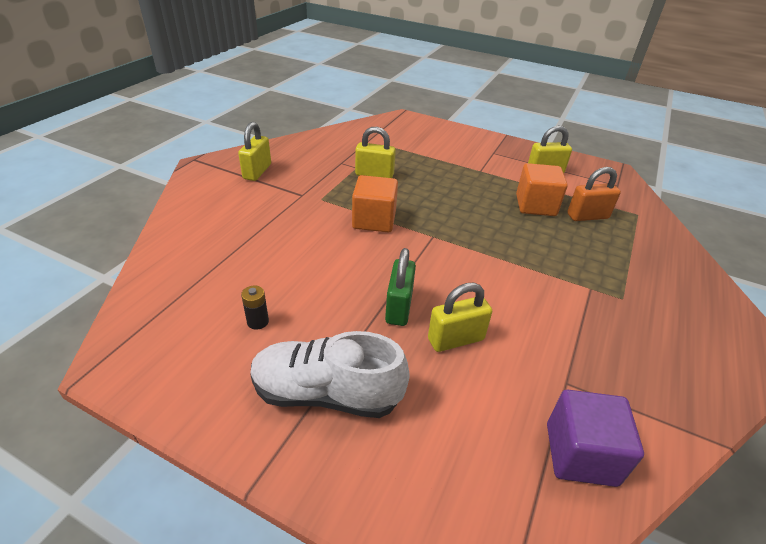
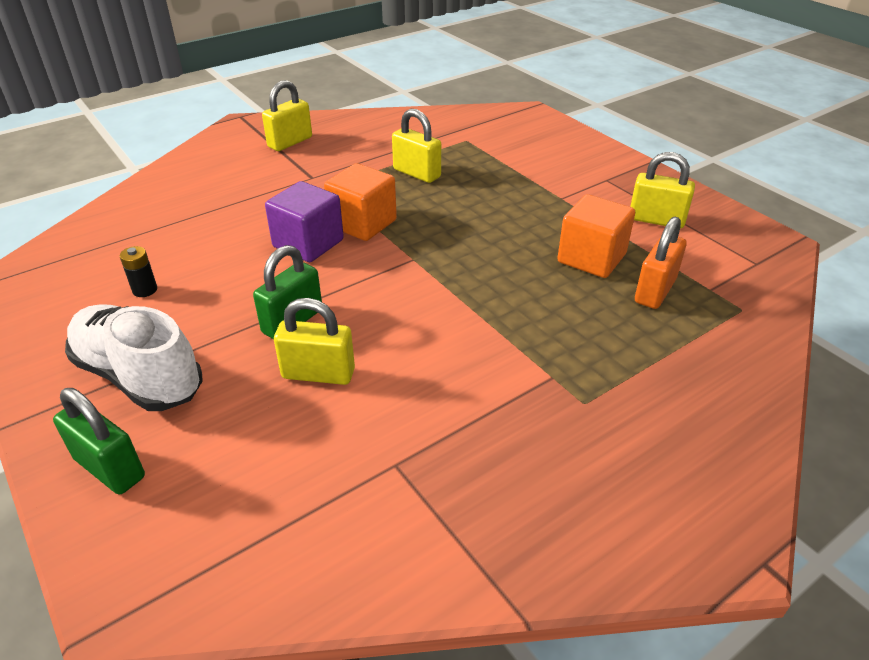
camera: 30 degrees right, 0 degrees up
purple cube [547,389,644,487] -> purple cube moved to [265,181,344,262]
orange padlock [567,167,621,221] -> orange padlock turned 75 degrees counterclockwise [635,217,686,309]
none -> green padlock [53,388,145,495]

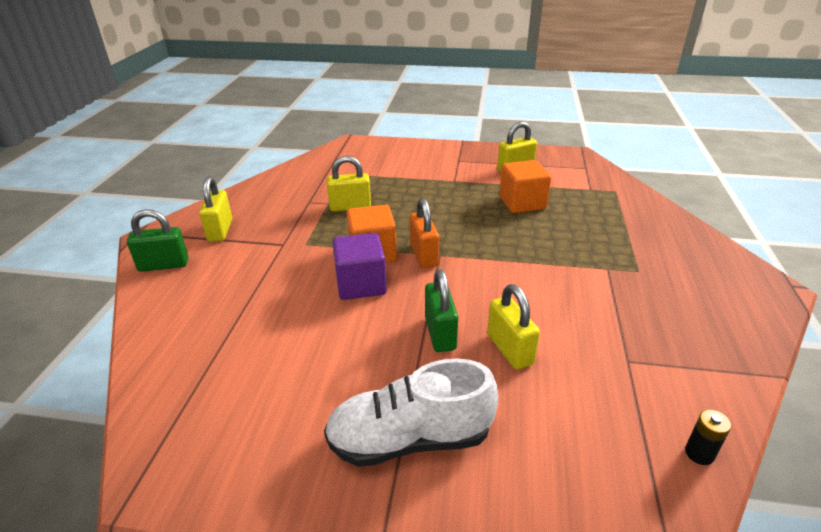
camera: 45 degrees left, 5 degrees down
green padlock [53,388,145,495] -> green padlock moved to [127,209,189,272]
black battery [120,246,157,297] -> black battery moved to [685,410,731,465]
yellow padlock [274,298,355,385] -> yellow padlock turned 75 degrees counterclockwise [487,284,540,370]
orange padlock [635,217,686,309] -> orange padlock moved to [410,198,439,268]

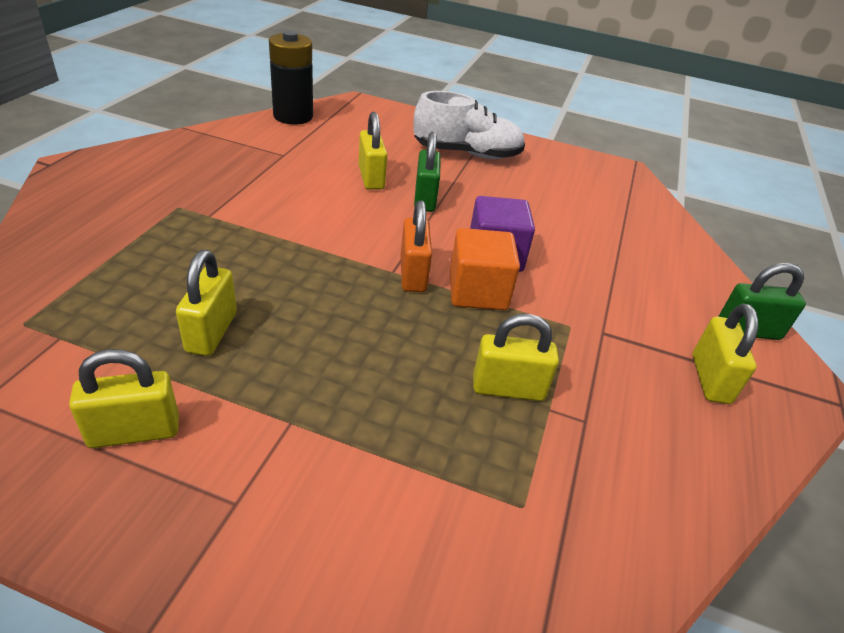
camera: 175 degrees left, 5 degrees up
orange cube [499,160,551,213] -> yellow padlock [176,250,237,356]
black battery [685,410,731,465] -> black battery [269,31,313,124], size x2.32

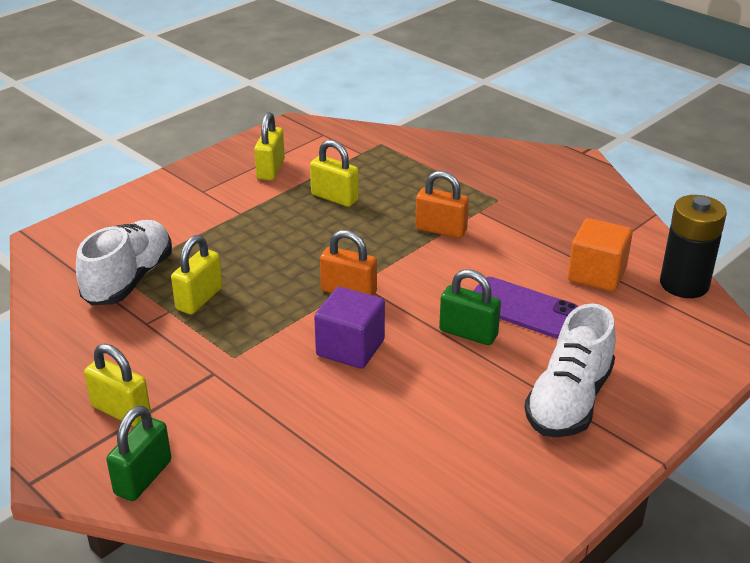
camera: 120 degrees right, 5 degrees down
yellow padlock [359,112,387,190] -> purple phone [473,277,579,338]
orange cube [450,228,520,310] -> orange cube moved to [568,218,633,292]
none -> white shoe [76,220,172,305]
none -> orange padlock [415,171,469,238]

